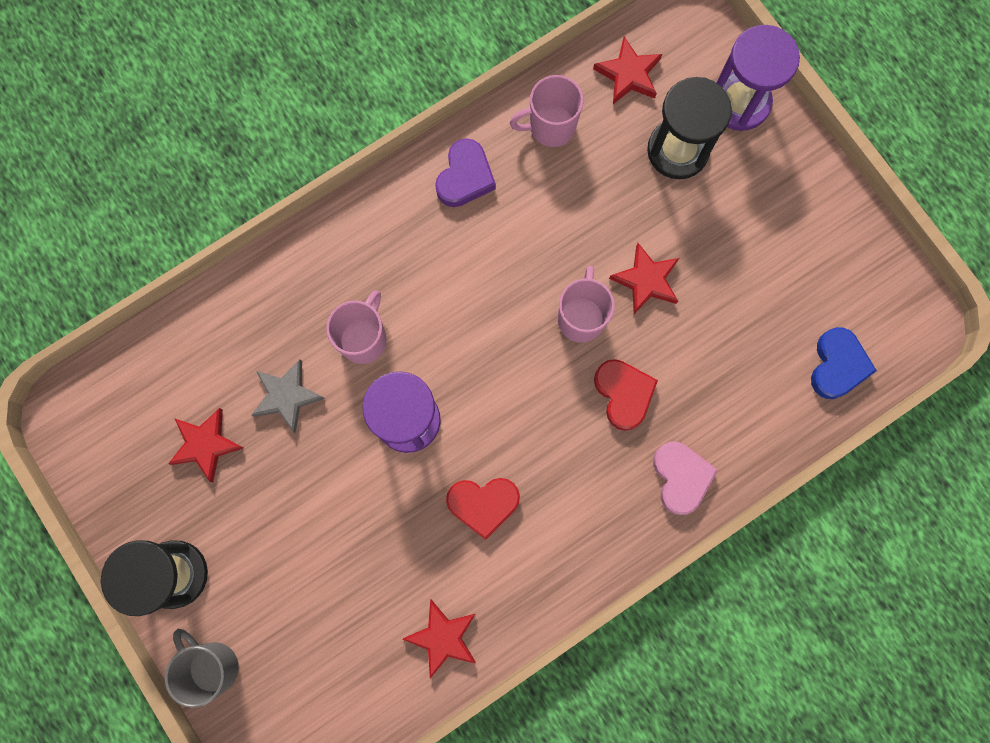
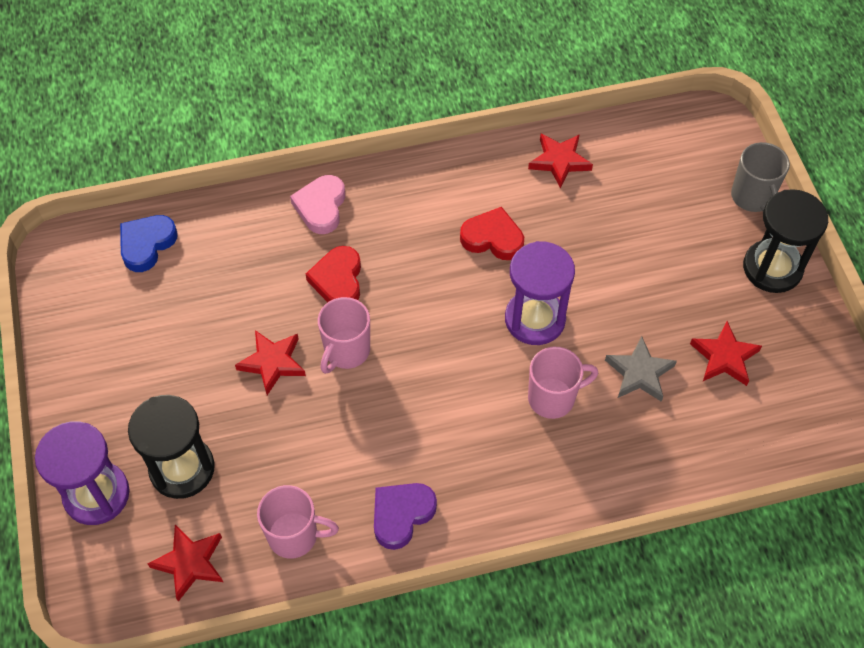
camera: 160 degrees left, 20 degrees down
pink mug [326,290,387,364] -> pink mug turned 150 degrees counterclockwise [528,347,598,419]

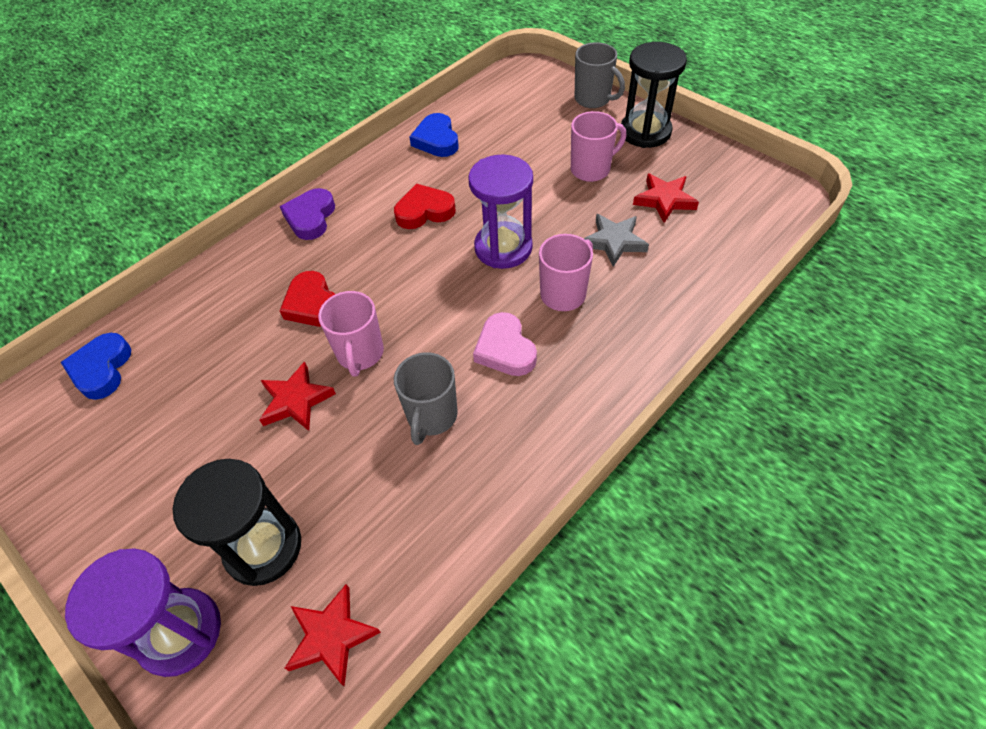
camera: 30 degrees left, 5 degrees down
pink mug [257,485,339,559] -> pink mug moved to [571,111,626,182]
pink heart [290,175,345,234] -> pink heart moved to [473,312,537,376]
purple heart [374,483,437,550] -> purple heart moved to [280,188,335,240]
red star [528,134,593,189] -> blue heart [409,113,459,157]
none -> grey mug [394,352,458,445]

